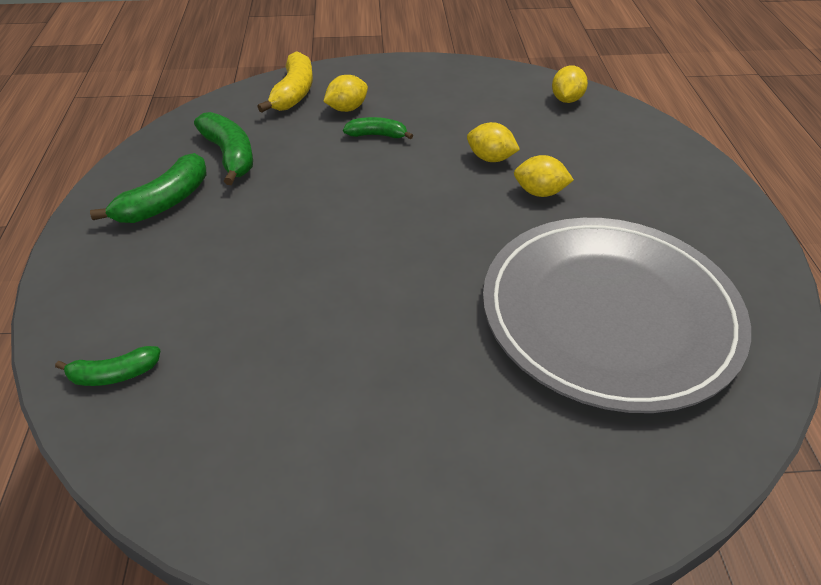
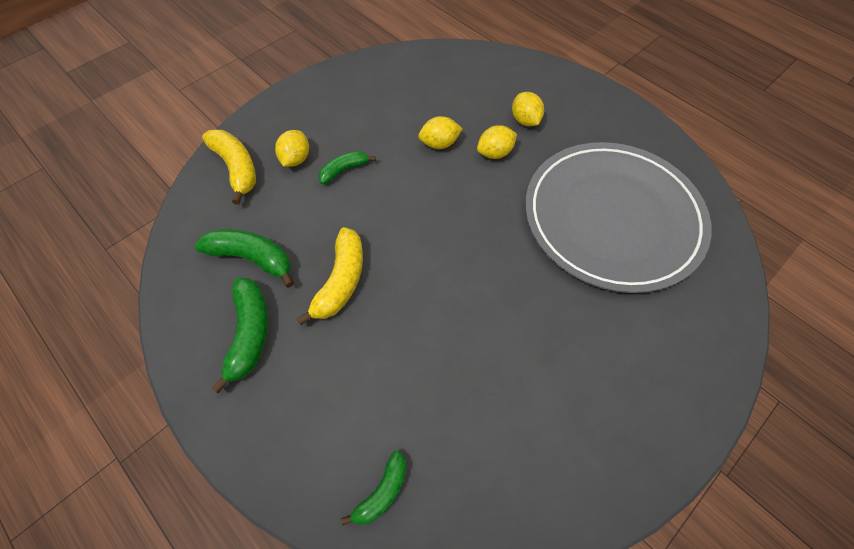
camera: 40 degrees left, 15 degrees up
yellow lemon [552,66,588,103] -> yellow lemon moved to [512,92,544,126]
none -> yellow banana [296,227,363,325]

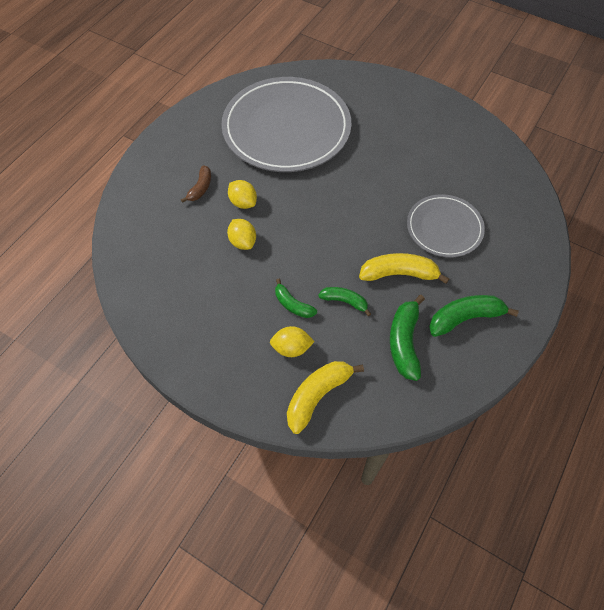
camera: 105 degrees left, 0 degrees up
green banana [341,450,406,526] -> green banana moved to [318,287,371,316]
yellow lemon [512,92,544,126] -> brown banana [181,165,211,203]
none -> grey plate [407,194,485,258]

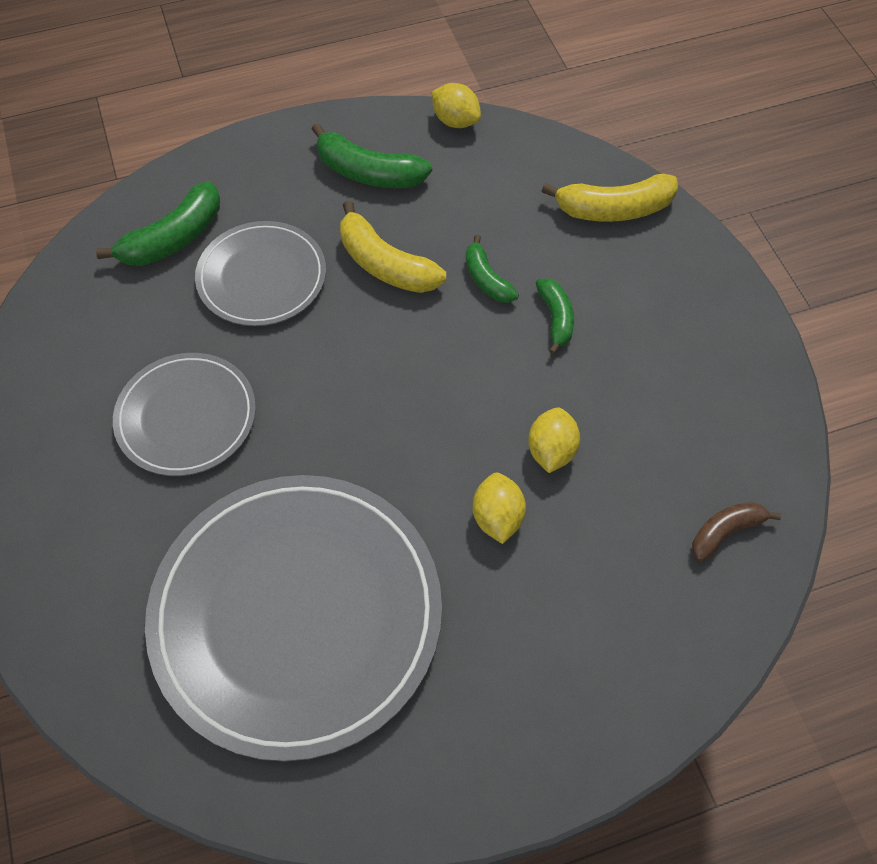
camera: 140 degrees left, 0 degrees up
brown banana [181,165,211,203] -> brown banana moved to [692,502,781,562]
yellow lemon [270,326,315,357] -> yellow lemon moved to [432,83,481,128]
green banana [390,295,425,381] -> green banana moved to [96,181,220,266]
none -> grey plate [113,353,256,476]

